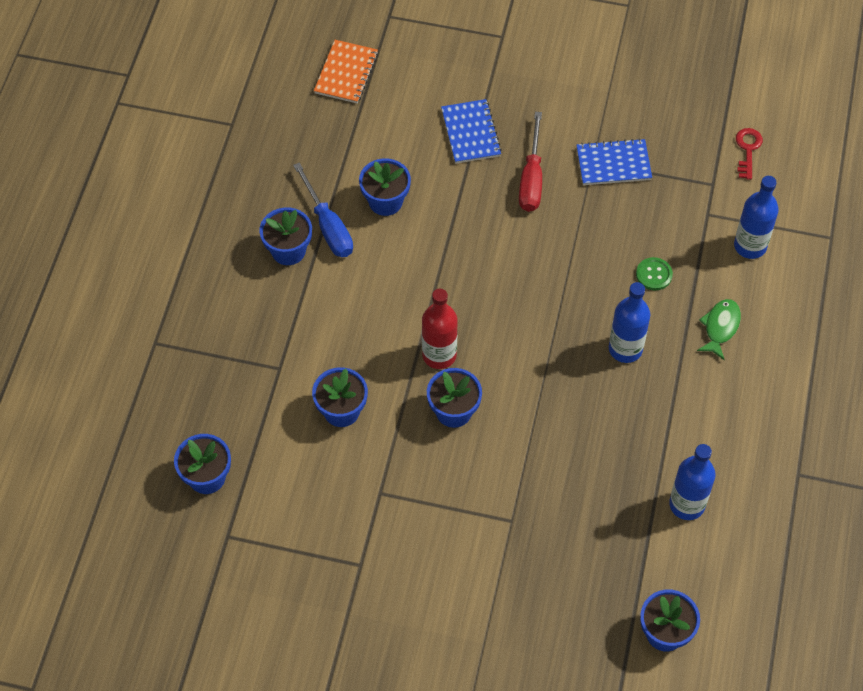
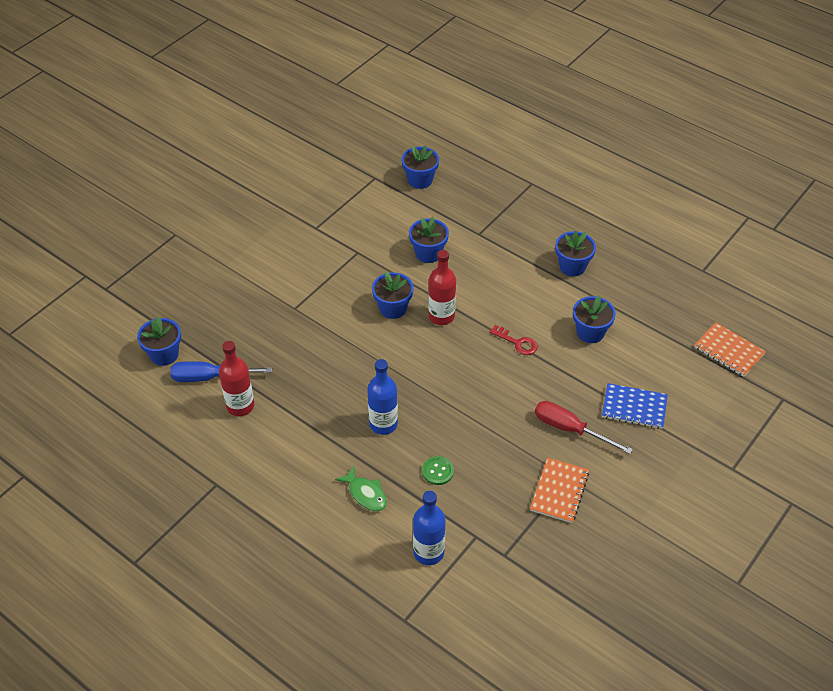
camera: 115 degrees right, 10 degrees down
blue screwdriver [293,162,353,257] -> blue screwdriver moved to [170,361,272,382]
blue notebook [577,138,652,185] -> orange notebook [530,458,589,523]
blue bottle [669,444,716,520] -> red bottle [219,341,255,416]
red key [736,128,763,180] -> red key moved to [489,325,538,355]

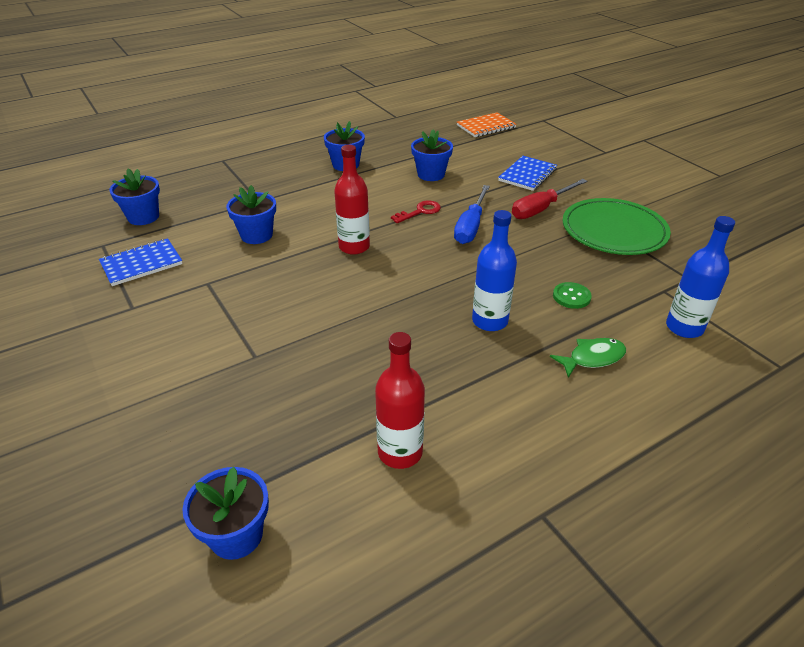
camera: 70 degrees left, 10 degrees down
blue screwdriver [170,361,272,382] -> blue screwdriver moved to [454,185,490,244]
blue flower pot [372,272,414,319] -> none
orange notebook [530,458,589,523] -> green plate [562,198,671,255]
none -> blue notebook [99,238,183,286]

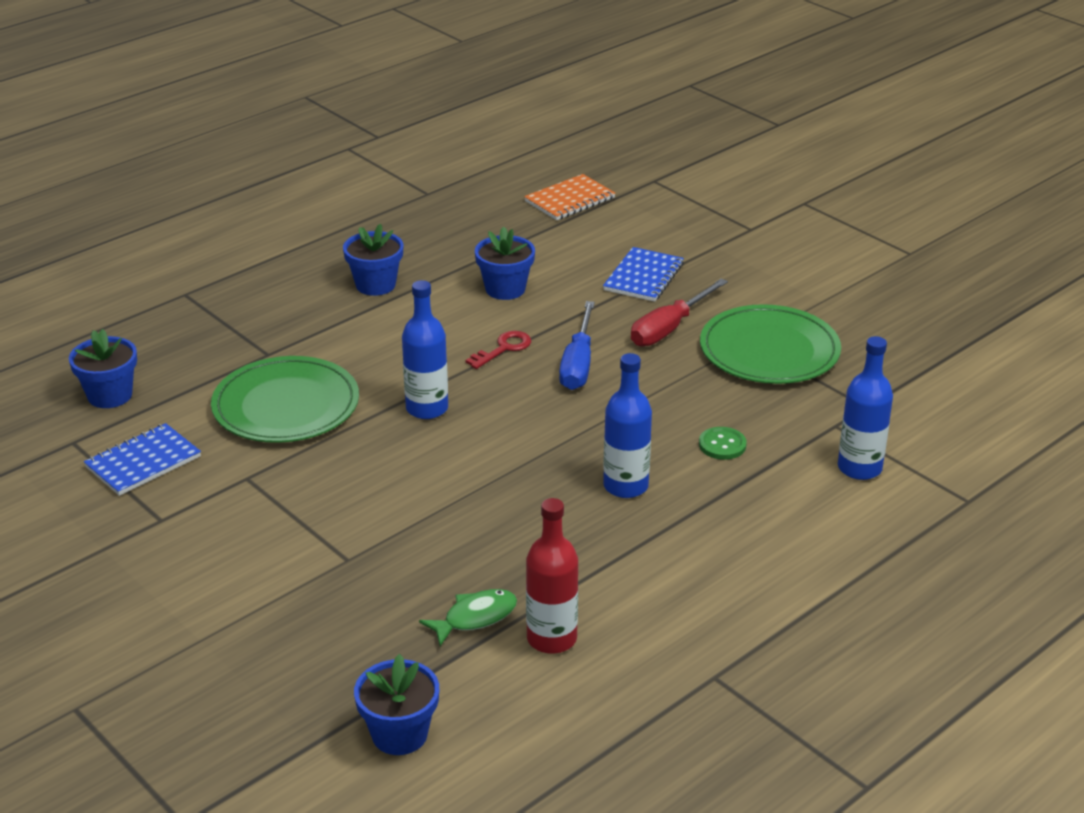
camera: 10 degrees left, 5 degrees down
blue flower pot [226,185,276,244] -> green plate [211,356,359,443]
red bottle [334,145,370,255] -> blue bottle [402,280,448,419]
green fish [550,338,626,378] -> green fish moved to [419,589,517,646]

